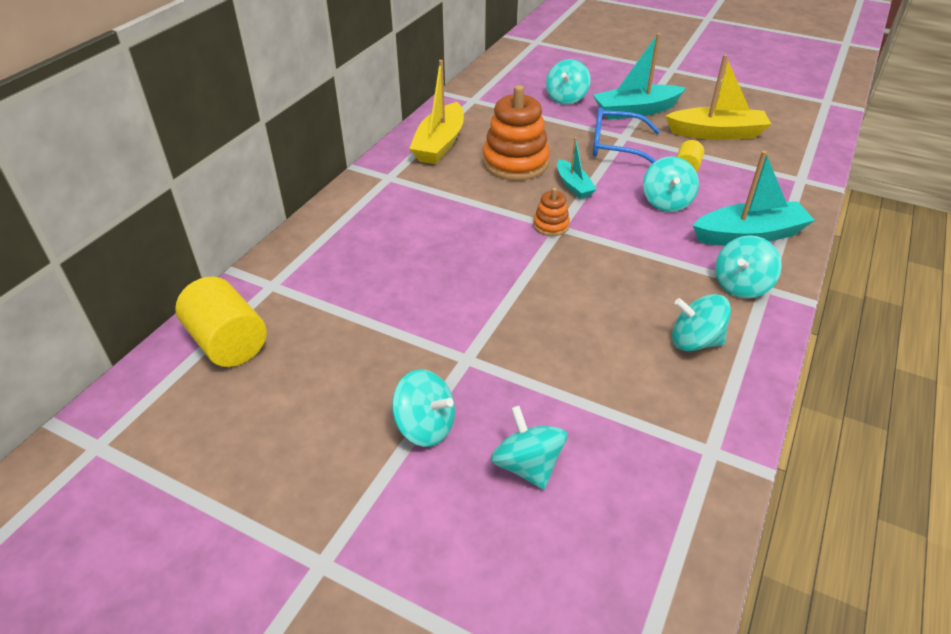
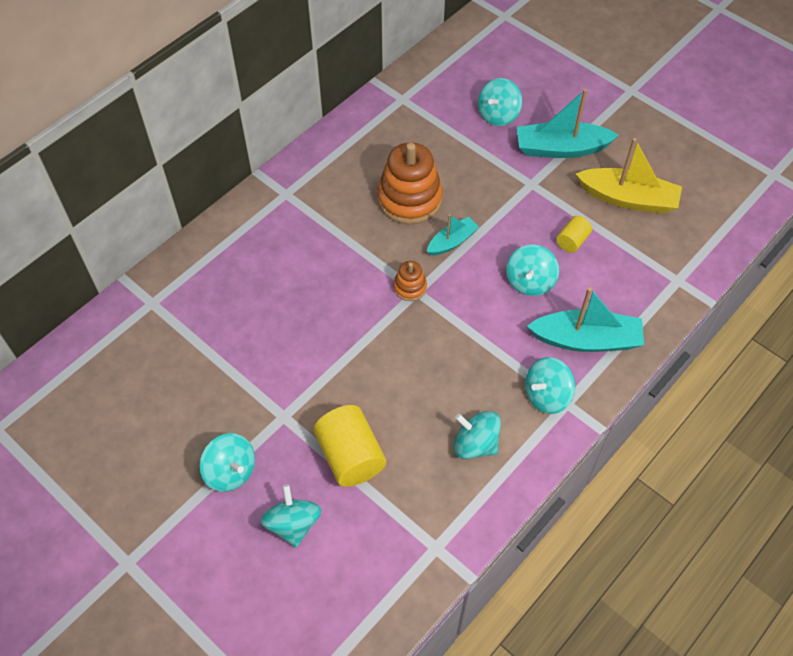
camera: 15 degrees right, 15 degrees up
yellow cylinder [175,277,267,367] -> yellow cylinder moved to [314,405,386,487]
yellow boat [409,60,464,164] -> none
turquoise boat [557,137,597,199] -> turquoise boat turned 120 degrees counterclockwise [427,214,479,256]
blue glasses [593,107,660,164] -> none

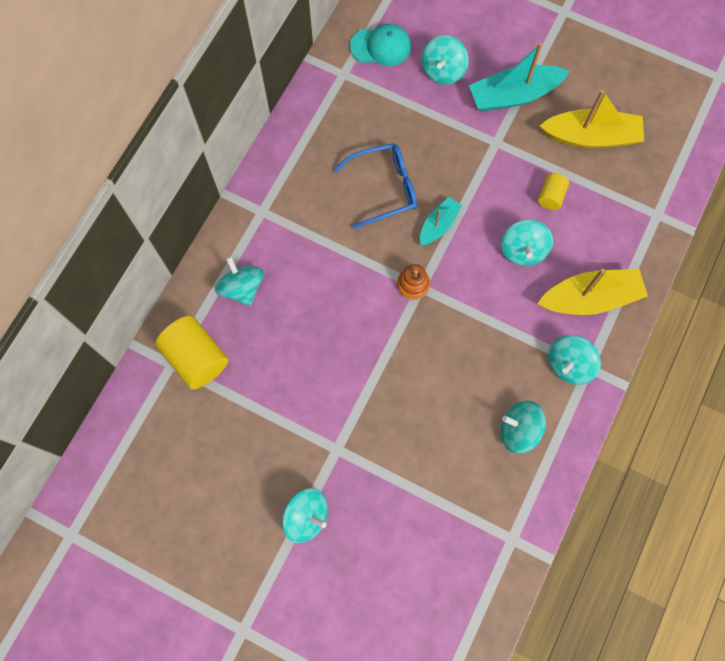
camera: 15 degrees left, 15 degrees up
turquoise spinning top [261,485,321,548] -> turquoise spinning top moved to [215,256,264,306]
yellow cylinder [314,405,386,487] -> yellow cylinder moved to [155,316,228,389]
orange stacking toy [377,142,443,224] -> blue glasses [333,143,417,229]
turquoise boat [527,287,644,352] -> yellow boat [537,269,648,315]
none -> turquoise cap [350,24,411,66]

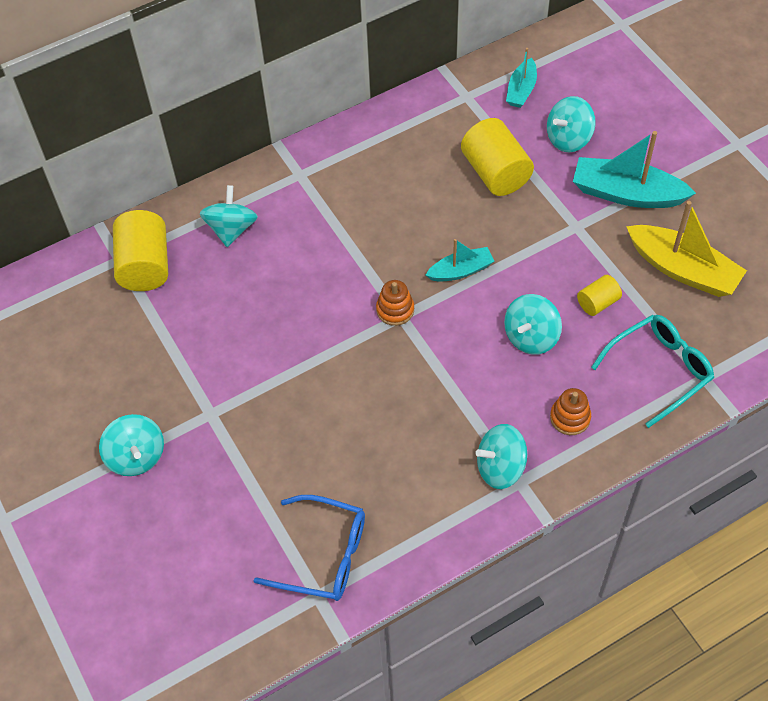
camera: 35 degrees right, 15 degrees down
blue glasses [333,143,417,229] -> blue glasses moved to [253,495,365,601]
turquoise cap [350,24,411,66] -> turquoise boat [506,48,537,108]
turquoise spinning top [500,400,546,454] -> none
yellow boat [537,269,648,315] -> orange stacking toy [550,388,591,435]
none -> yellow cylinder [461,118,534,196]
none -> turquoise glasses [591,315,714,428]

